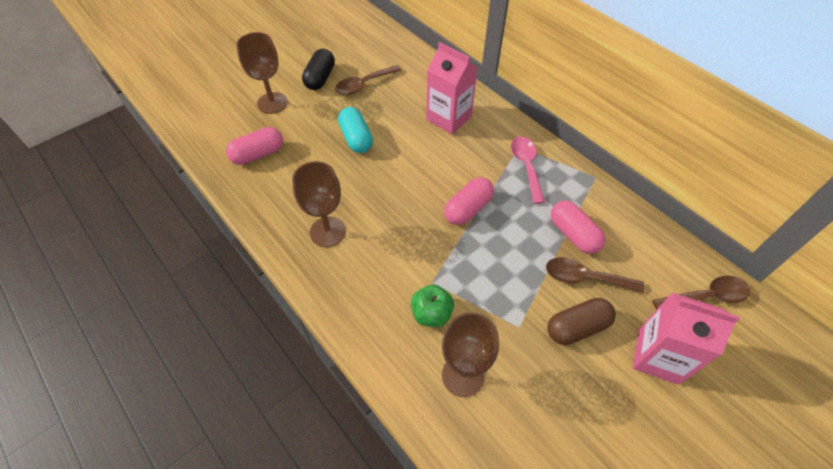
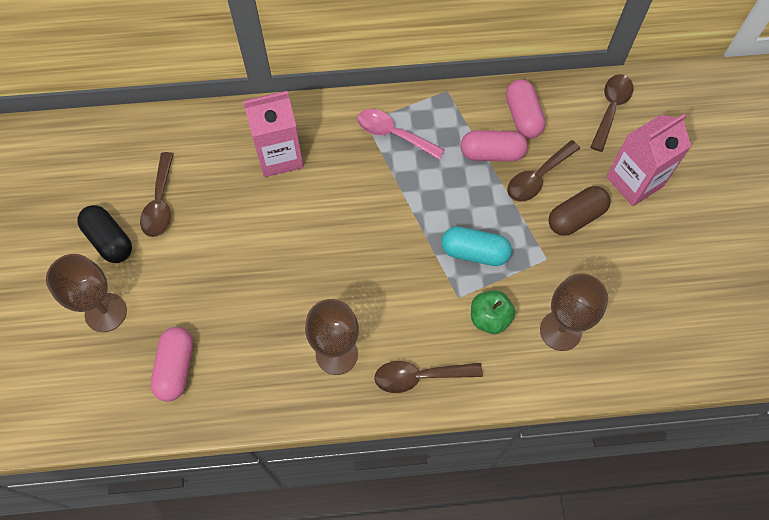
camera: 55 degrees left, 10 degrees up
turquoise capsule [338,107,373,153] -> turquoise capsule moved to [441,227,512,266]
pink capsule [444,177,494,225] -> pink capsule moved to [506,79,546,138]
brown capsule [547,298,616,345] -> brown capsule turned 45 degrees clockwise [548,186,611,236]
none -> brown spoon [374,361,483,393]

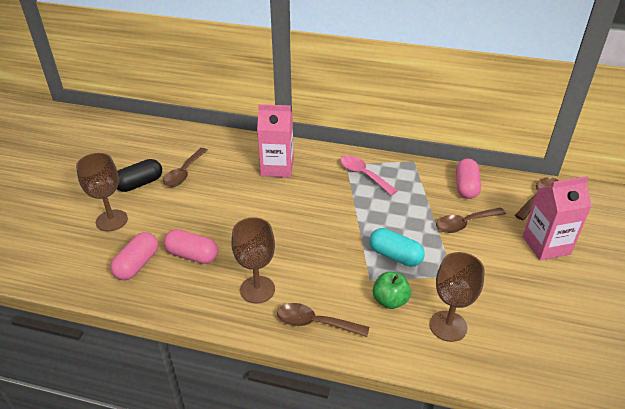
camera: 20 degrees right, 25 degrees down
black capsule [77,205,132,263] -> black capsule turned 75 degrees clockwise [117,159,162,192]
pink capsule [461,130,528,162] -> pink capsule moved to [164,229,218,264]
brown capsule [548,186,611,236] -> none

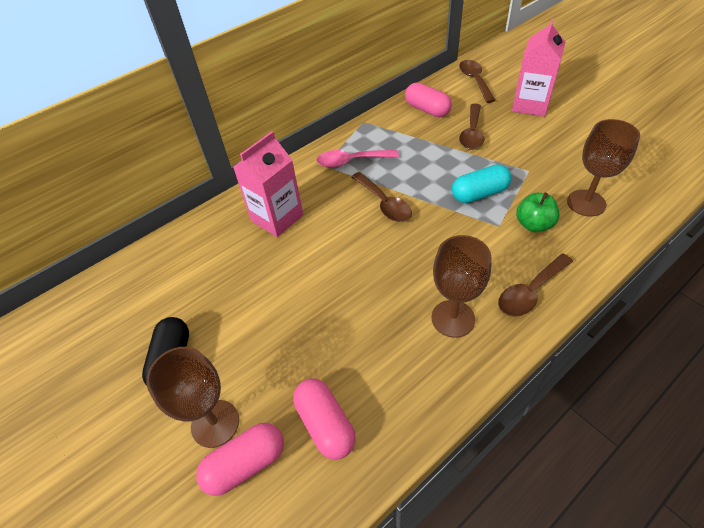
camera: 50 degrees left, 10 degrees up
brown spoon [163,148,208,187] -> brown spoon moved to [351,172,412,222]
pink capsule [164,229,218,264] -> pink capsule moved to [196,423,284,496]

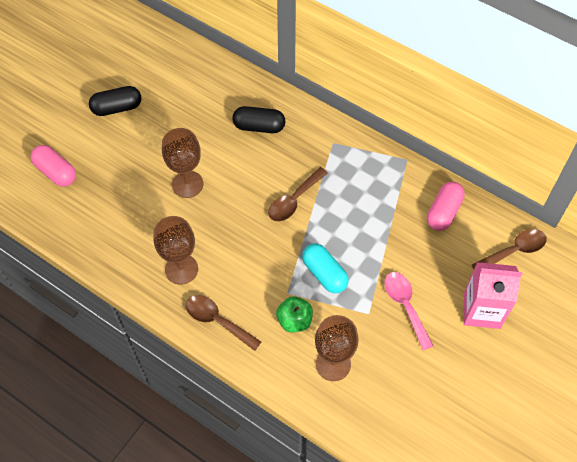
camera: 70 degrees right, 10 degrees up
brown goblet [146,347,239,448] -> brown goblet moved to [162,128,203,198]
pink carton [233,131,303,237] -> black capsule [232,106,285,133]
pink capsule [293,378,356,460] -> none
pink spoon [316,150,399,168] -> pink spoon moved to [384,272,433,350]
brown spoon [459,104,485,150] -> none

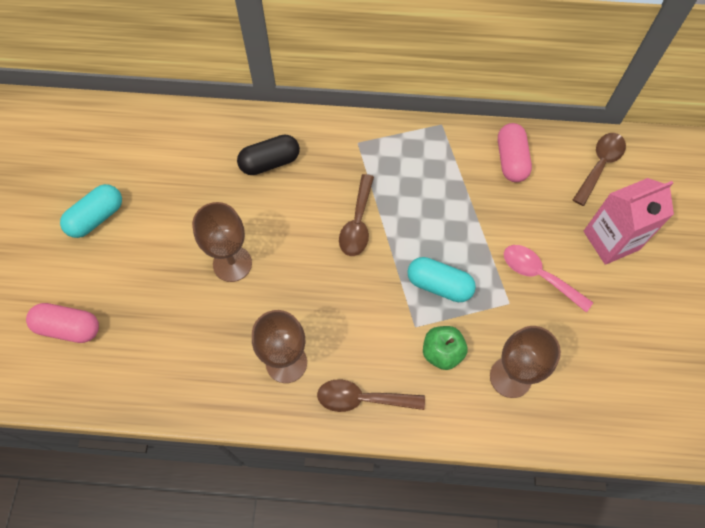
camera: 30 degrees left, 5 degrees up
black capsule [89,86,141,116] -> turquoise capsule [60,184,122,238]

